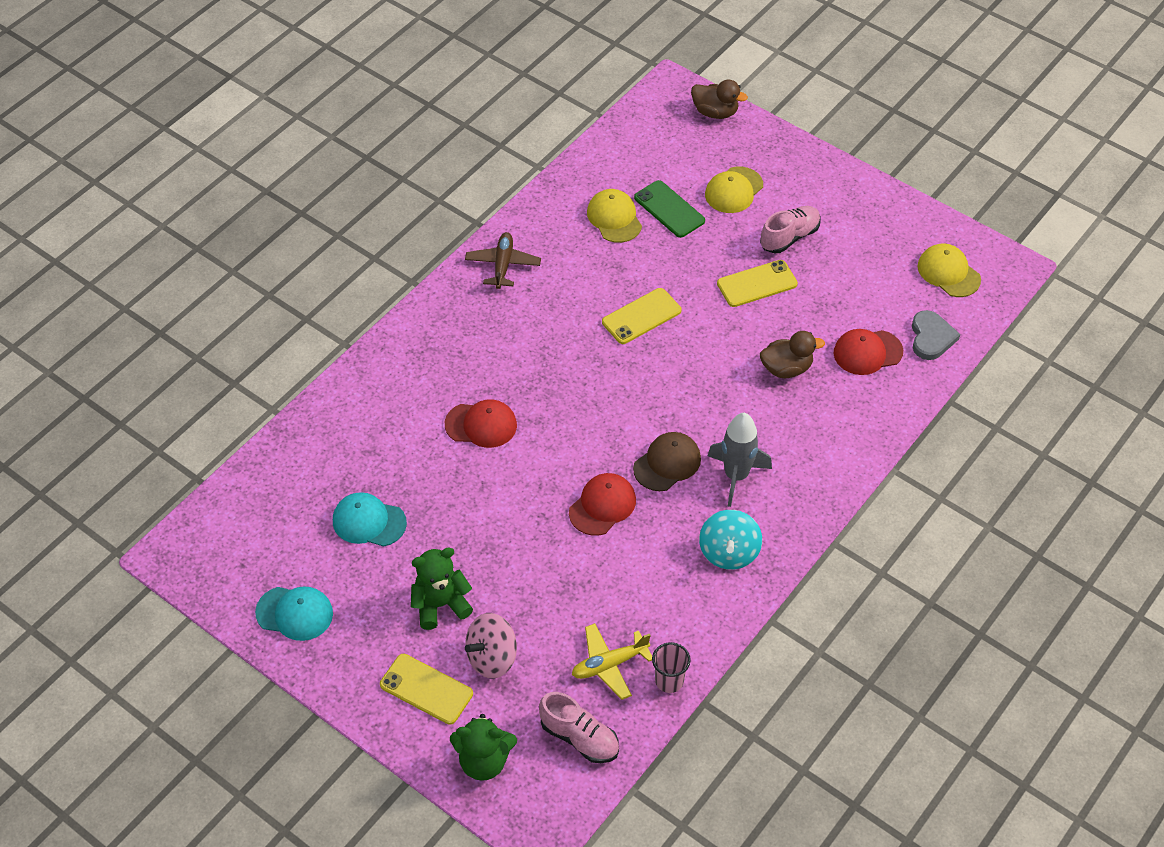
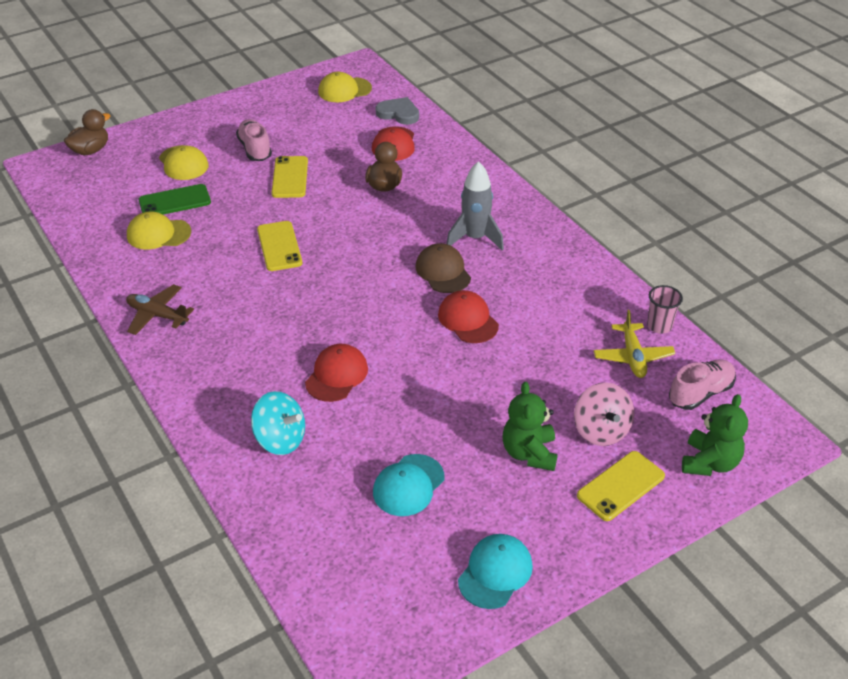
camera: 70 degrees left, 10 degrees down
turquoise spinning top [699,510,762,570] -> turquoise spinning top moved to [251,391,305,455]

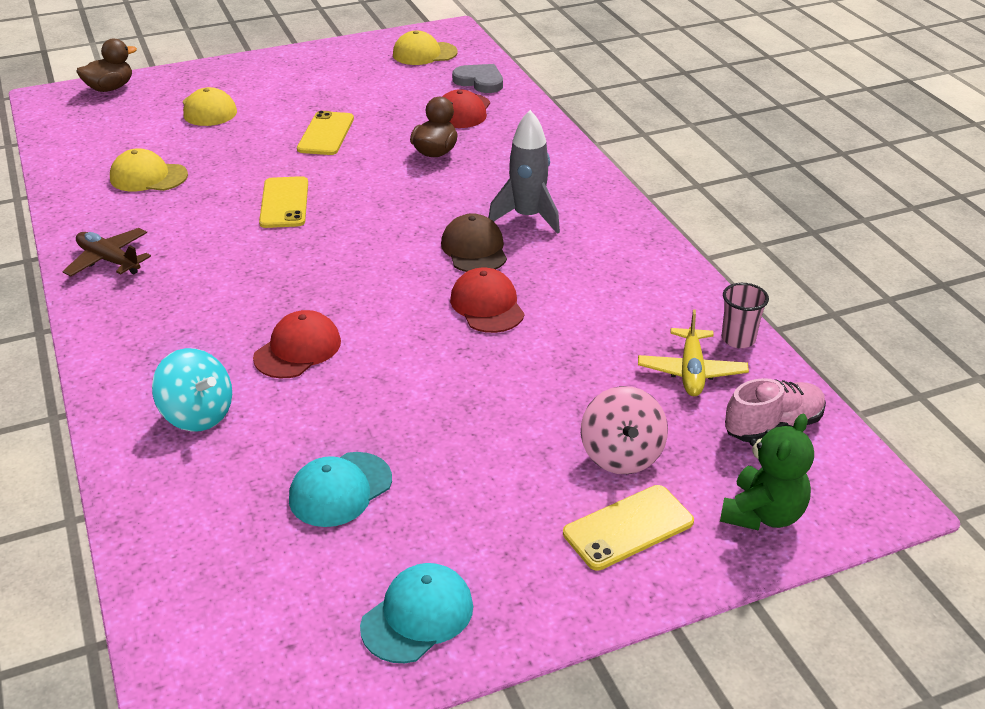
camera: 10 degrees right, 5 degrees down
green phone [138,184,211,215] -> none
pink shoe [236,119,272,161] -> none
green teddy bear [502,382,558,471] -> none

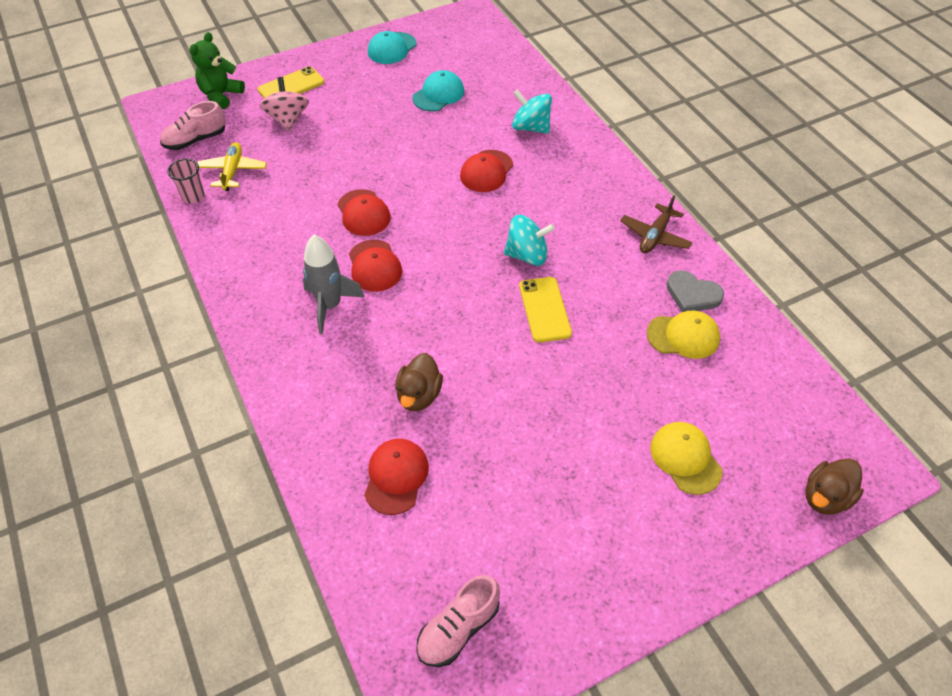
camera: 175 degrees right, 15 degrees up
brown plane [62,228,151,277] -> brown plane turned 90 degrees clockwise [620,196,693,253]
yellow phone [297,111,354,155] -> none
yellow cap [393,31,458,65] -> pink shoe [416,575,500,667]
brown cap [441,213,507,272] -> red cap [349,240,402,292]
grey heart [452,64,503,93] -> grey heart moved to [666,270,724,312]
none -> turquoise spinning top [504,215,555,266]

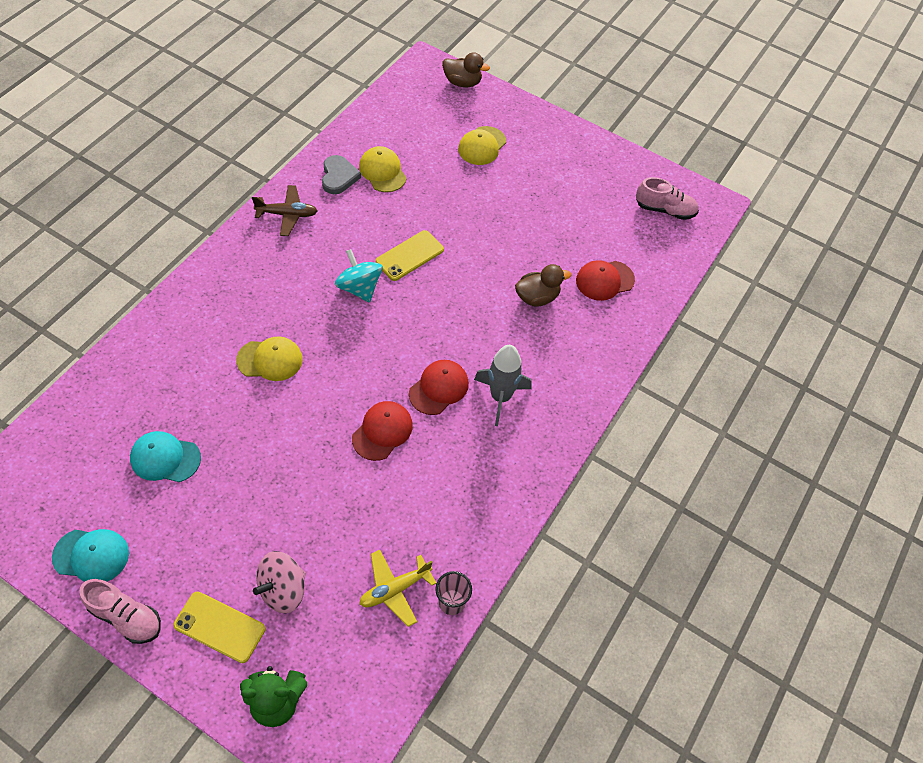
camera: 125 degrees left, 5 degrees up
pink shoe [160,101,226,150] -> pink shoe moved to [80,579,161,644]
red cap [460,150,513,192] -> yellow cap [236,336,303,381]
turquoise spinning top [512,89,552,134] -> none

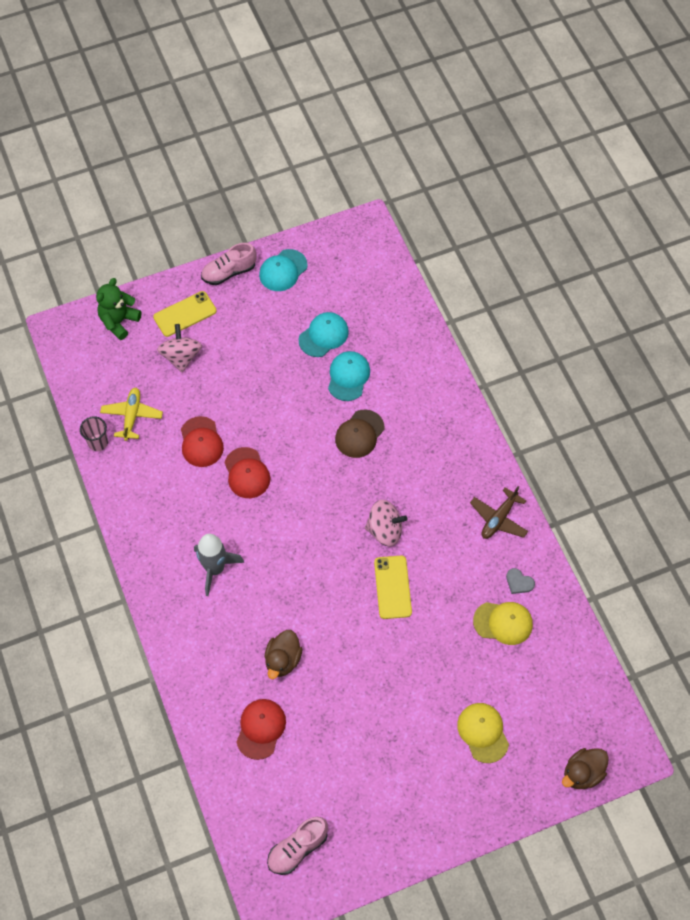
camera: 130 degrees right, 5 degrees up
yellow cap [236,336,303,381] -> brown cap [335,410,384,458]
grey heart [322,155,361,194] -> grey heart [506,568,535,594], size x0.63
turquoise spinning top [335,249,383,303] -> pink spinning top [365,500,408,547]
red cap [409,360,469,415] -> red cap moved to [181,416,224,467]
none -> turquoise cap [328,351,370,401]

